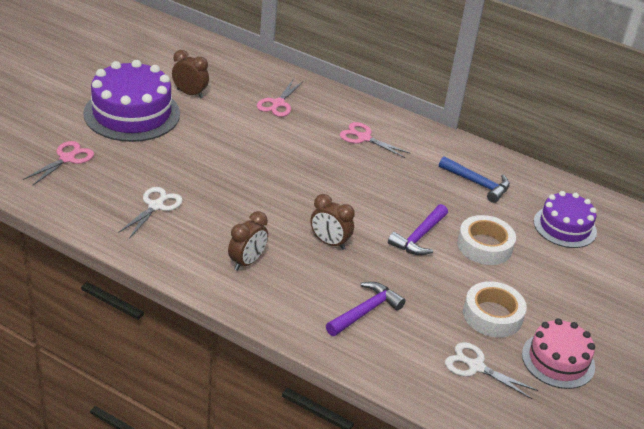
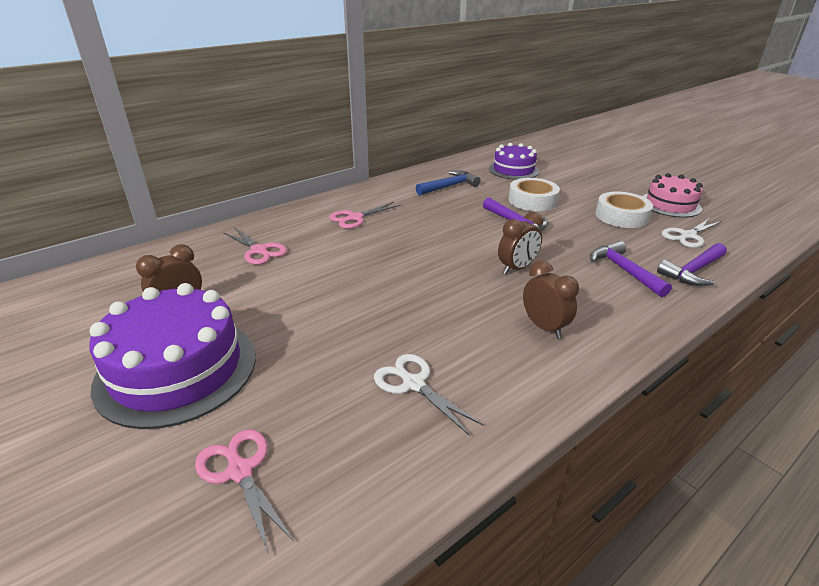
camera: 65 degrees left, 5 degrees down
none -> purple hammer [657,243,727,286]

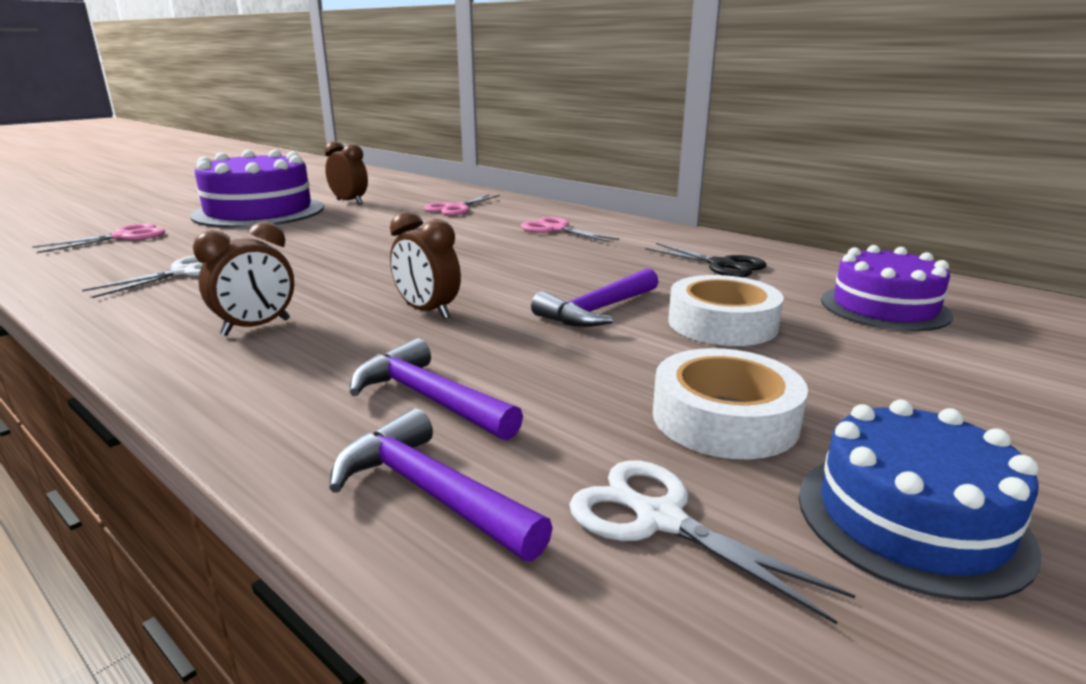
camera: 80 degrees right, 10 degrees down
blue hammer [416,170,480,195] -> black scissors [645,243,767,277]
purple hammer [590,241,672,297] -> purple hammer turned 105 degrees counterclockwise [350,338,523,440]
pink cake [642,173,703,218] -> blue cake [799,400,1041,601]

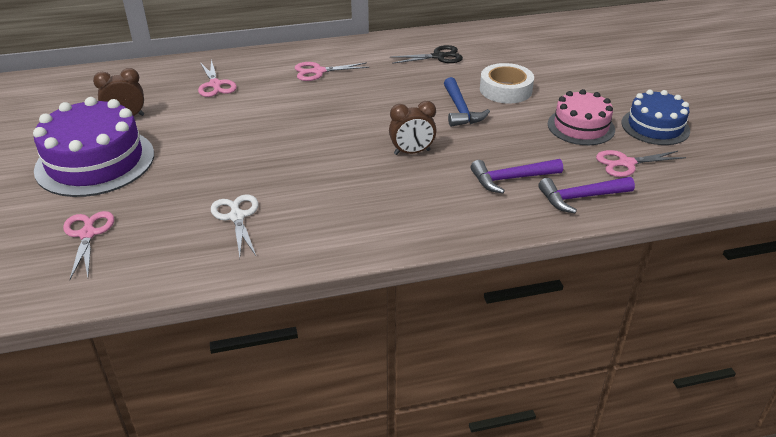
camera: 55 degrees left, 15 degrees up
brown clock [193,221,294,336] -> none
purple hammer [531,268,658,327] -> blue hammer [444,77,490,127]
white scissors [569,461,855,625] -> pink scissors [596,150,686,177]
white tape [653,348,808,459] -> pink cake [548,89,615,145]
purple cake [821,245,953,331] -> none

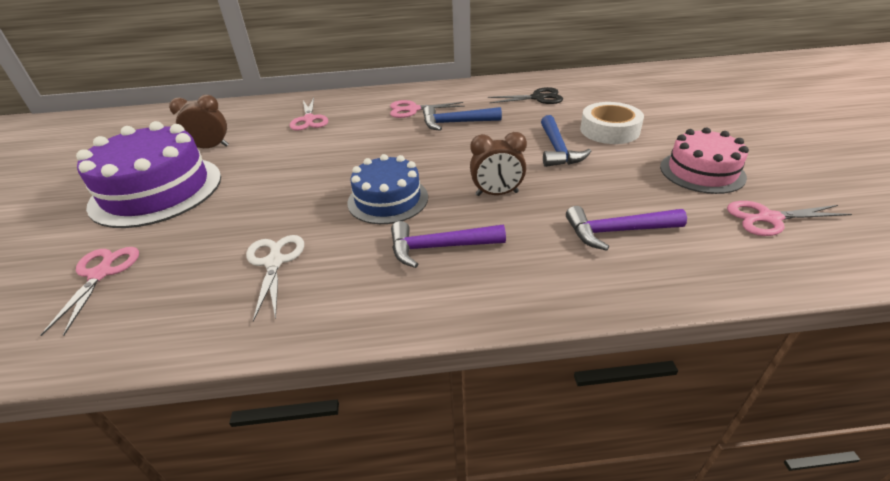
camera: 10 degrees right, 0 degrees up
purple hammer [538,177,635,213] -> purple hammer moved to [391,221,506,268]
blue cake [621,89,690,145] -> blue cake moved to [347,154,428,224]
none -> blue hammer [423,106,502,131]

